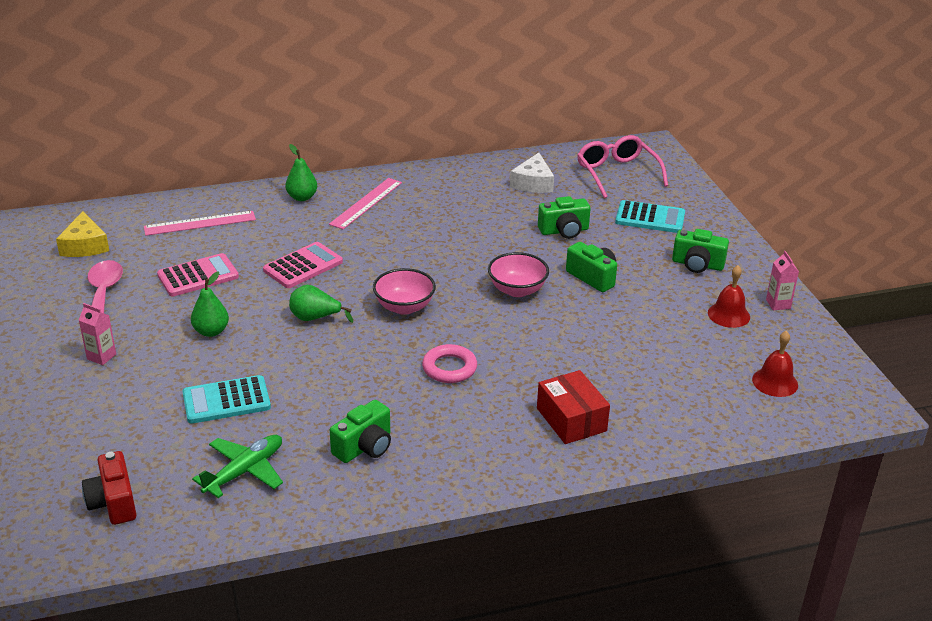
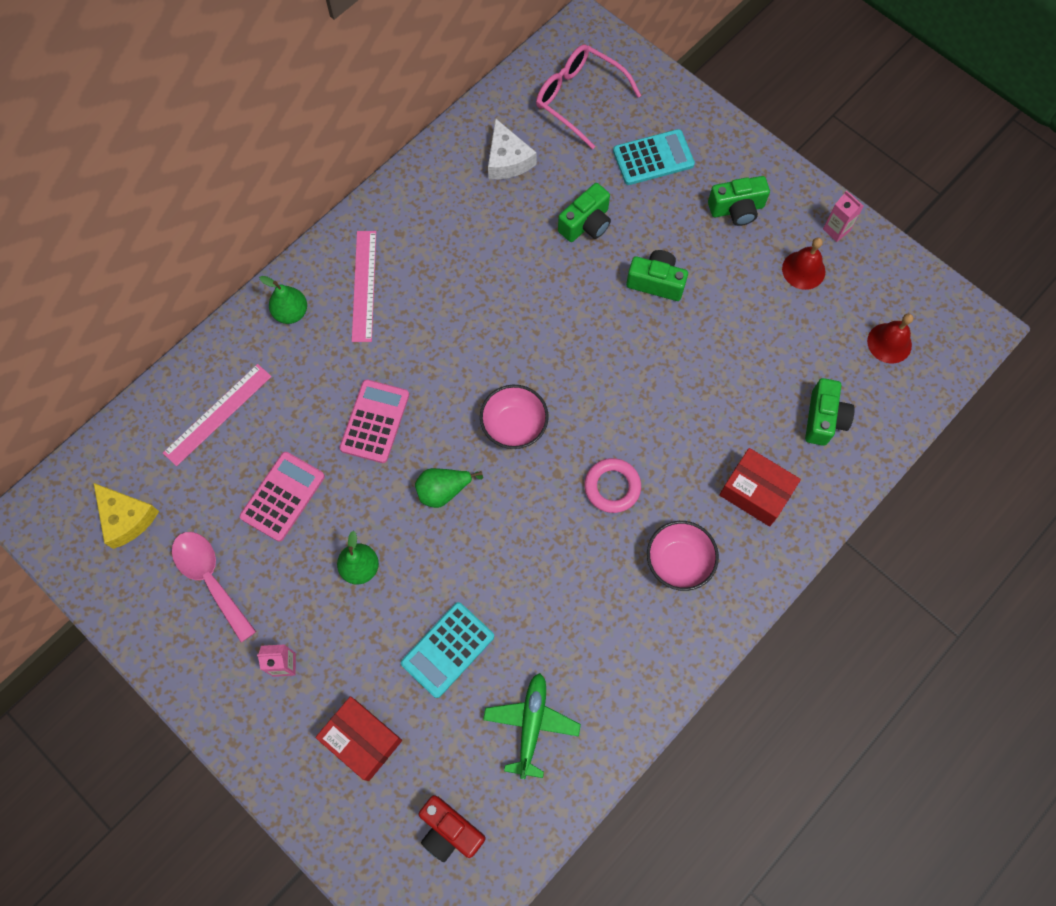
camera: 30 degrees left, 35 degrees up
green camera [330,400,391,463] -> green camera moved to [805,378,855,446]
pink bowl [488,252,549,297] -> pink bowl moved to [647,521,719,591]
none -> red box [316,696,402,781]

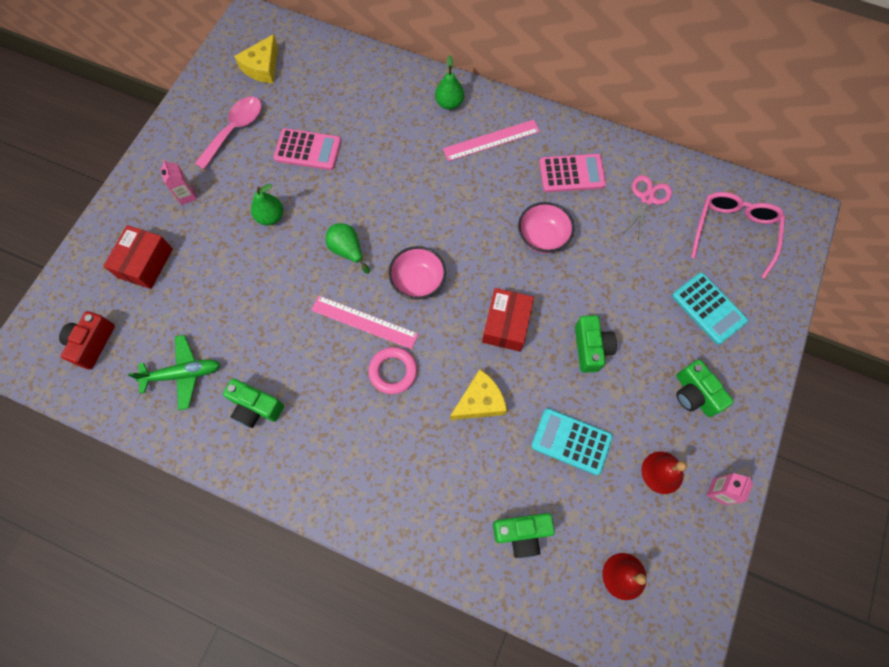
camera: 70 degrees right, 0 degrees up
pink ruler [163,364,272,466] -> pink ruler moved to [311,296,418,349]
pink calculator [339,379,409,463] -> pink calculator moved to [539,154,606,192]
turquoise calculator [401,602,494,698] -> turquoise calculator moved to [531,408,613,475]
white cheese [488,118,537,179] -> pink scissors [623,175,672,242]
green camera [558,183,611,242] -> green camera moved to [223,379,284,428]
pink bowl [647,521,719,591] -> pink bowl moved to [518,202,574,253]
red box [719,448,801,527] -> red box moved to [482,288,534,352]
none -> yellow cheese [450,370,507,420]

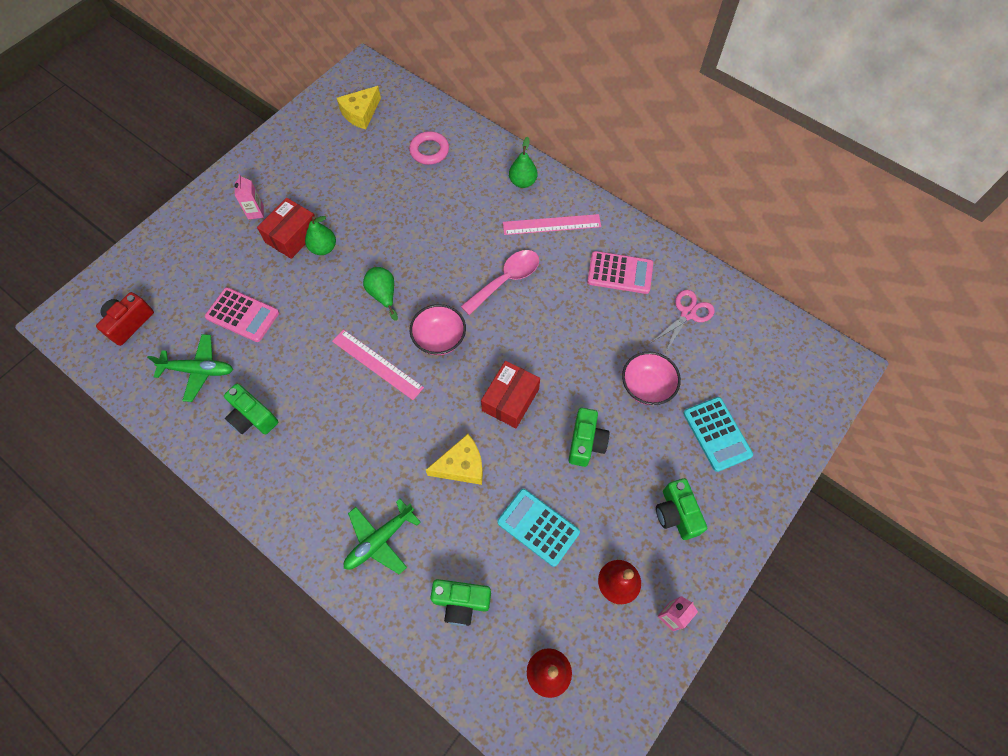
camera: 15 degrees right, 5 degrees down
red box [104,225,173,289] -> red box moved to [257,198,316,259]
pink spoon [195,97,262,170] -> pink spoon moved to [461,250,539,315]
pink calculator [273,128,341,170] -> pink calculator moved to [205,287,279,342]
pink ring [368,347,417,394] -> pink ring moved to [409,131,449,165]
pink bowl [518,202,574,253] -> pink bowl moved to [622,352,681,405]
pink glasses [691,192,785,279] -> none
none -> green plane [344,499,421,574]

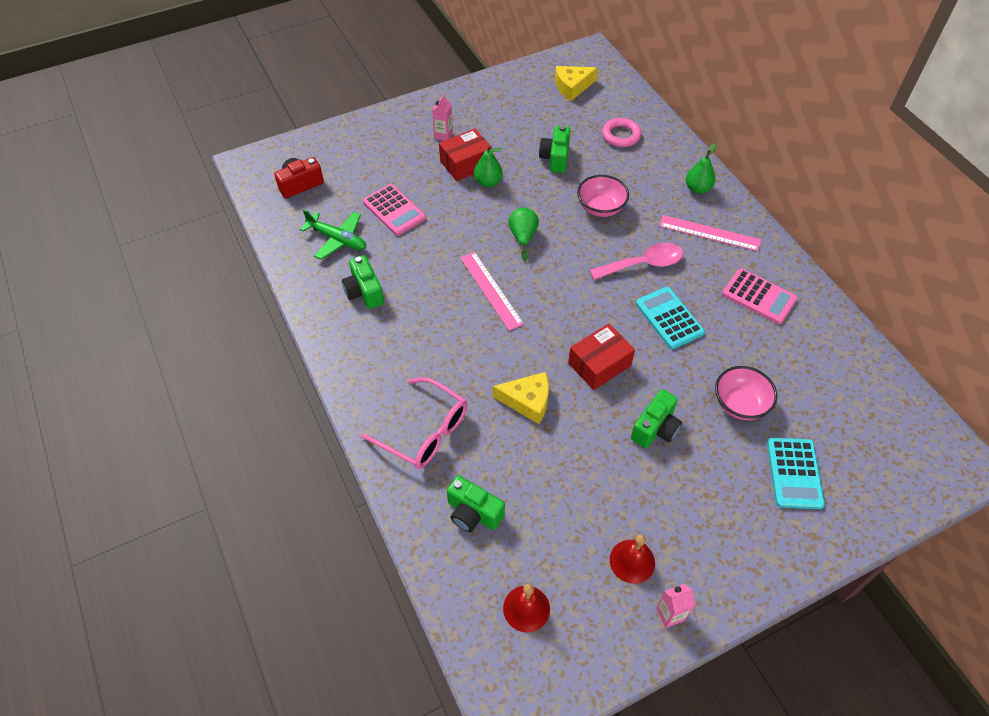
camera: 25 degrees right, 10 degrees down
green plane [344,499,421,574] -> pink glasses [361,377,467,469]
pink bowl [410,304,466,355] -> pink bowl moved to [577,175,629,217]
turquoise calculator [497,489,580,567] -> turquoise calculator moved to [636,287,705,349]
pink scissors [652,290,715,351] -> none
green camera [656,478,707,540] -> green camera moved to [539,125,571,173]

